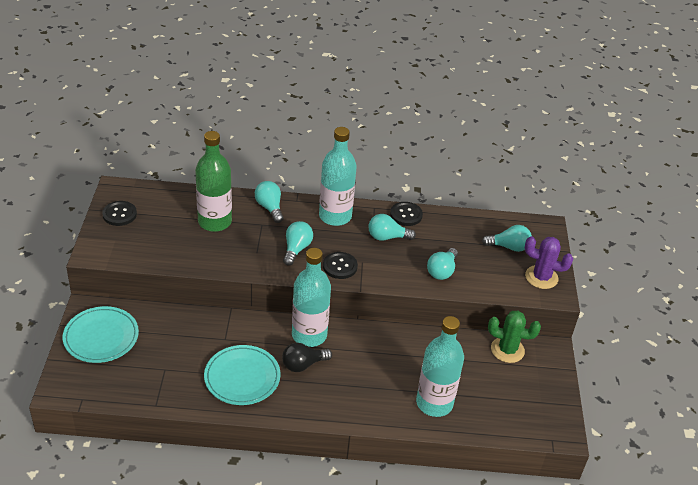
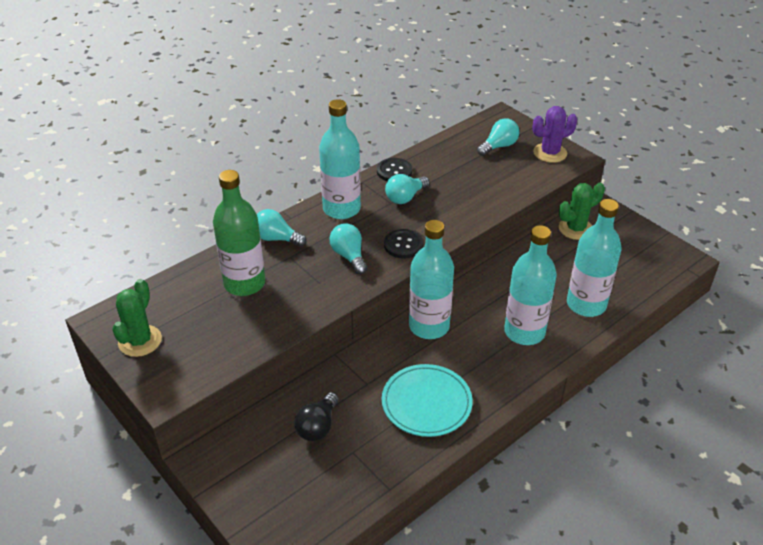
camera: 40 degrees left, 0 degrees up
turquoise plate [63,306,139,363] -> none
black button [102,201,137,226] -> green cactus [112,279,162,357]
black light bulb [282,343,332,372] -> black light bulb moved to [294,392,339,441]
turquoise light bulb [427,248,458,280] -> none
none -> turquoise bottle [504,225,557,345]

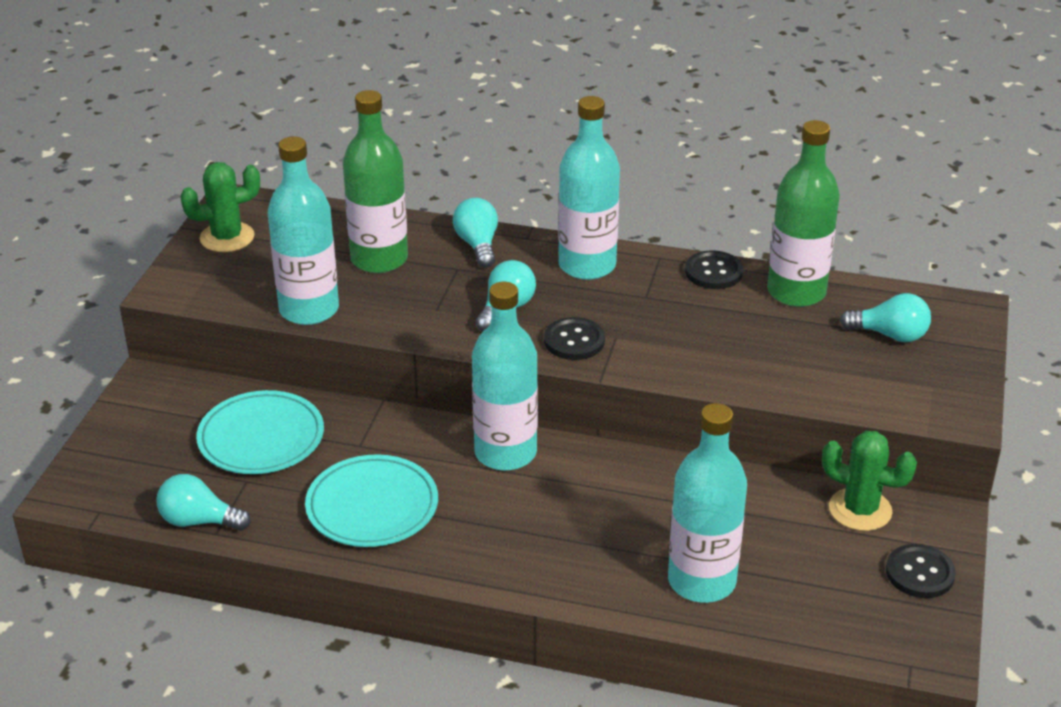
camera: 55 degrees right, 5 degrees down
black light bulb [294,392,339,441] -> turquoise plate [196,390,324,474]
turquoise light bulb [385,174,430,204] -> turquoise light bulb moved to [157,474,251,531]
turquoise bottle [504,225,557,345] -> turquoise bottle moved to [268,136,339,325]
purple cactus [532,106,577,163] -> none
none -> green bottle [767,120,840,307]
none -> black button [886,544,956,598]

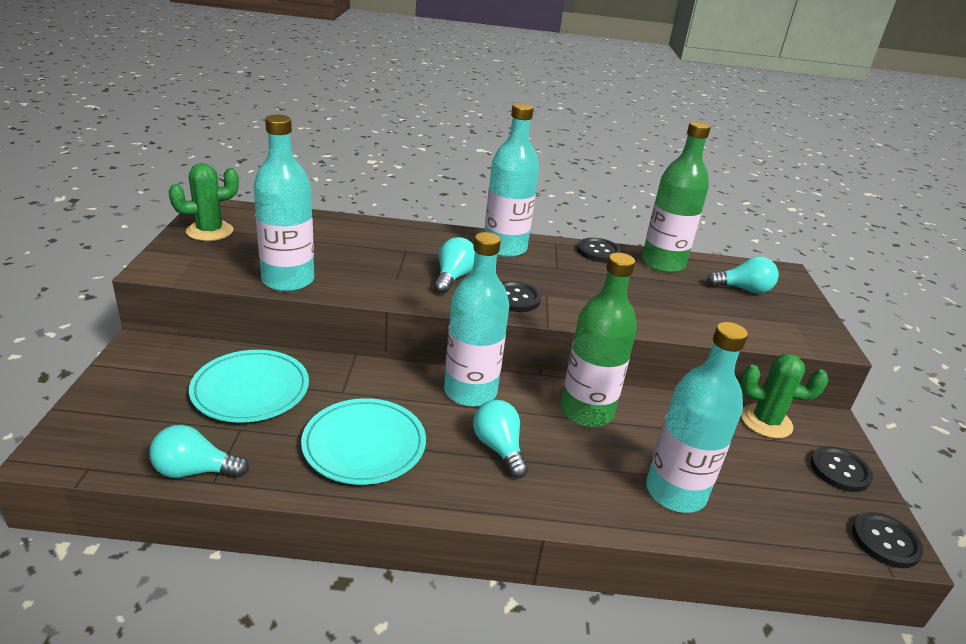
camera: 15 degrees left, 5 degrees down
green bottle [343,90,408,273] -> green bottle moved to [561,253,637,427]
turquoise light bulb [453,198,498,268] -> turquoise light bulb moved to [473,400,528,478]
none -> black button [852,512,923,568]

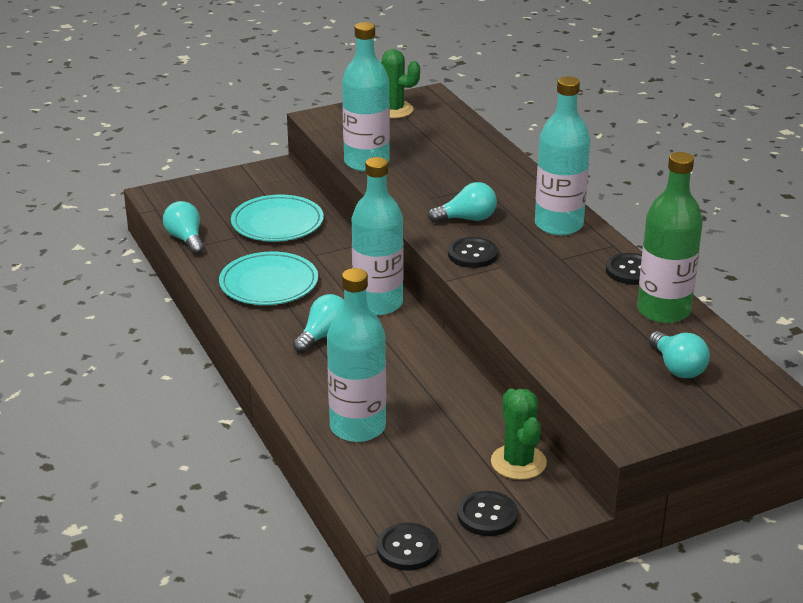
camera: 65 degrees right, 0 degrees up
green bottle [561,253,637,427] -> none

